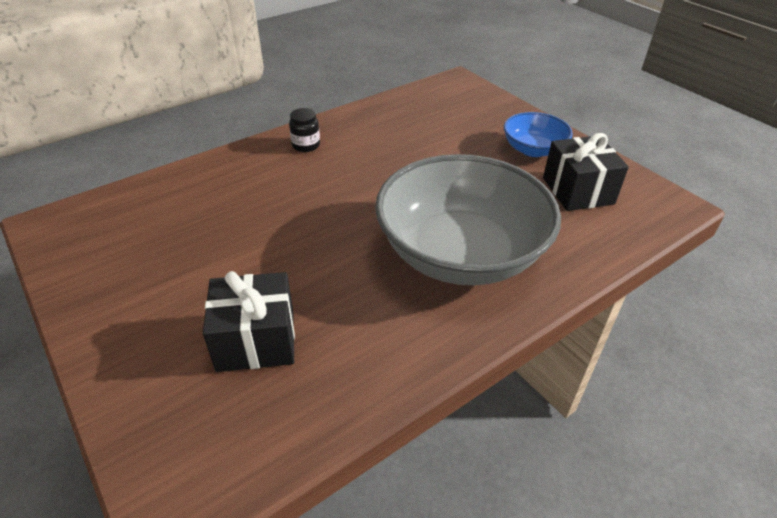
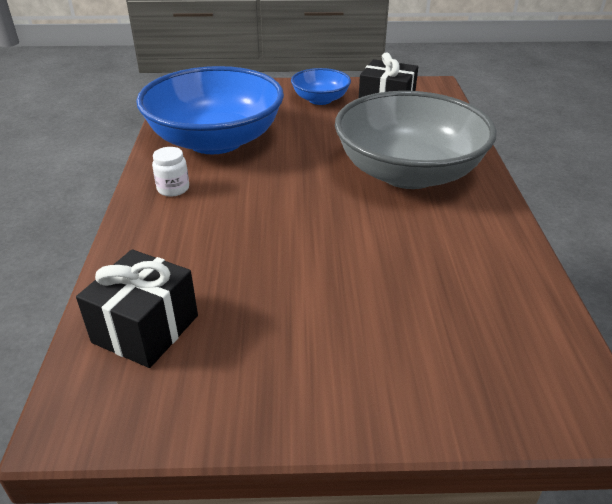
camera: 55 degrees left, 5 degrees down
black gift [203,271,295,372] -> black gift moved to [76,249,198,368]
black jar [289,108,320,152] -> white jar [152,147,189,197]
none -> blue bowl [136,66,284,154]

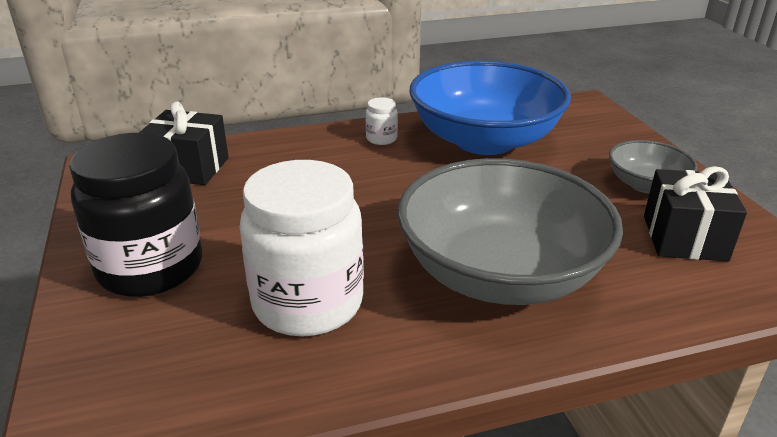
camera: 75 degrees right, 5 degrees down
blue bowl [291,68,351,105] -> grey bowl [609,140,698,194]
none -> black jar [69,133,202,297]
none -> white jar [240,160,364,337]

